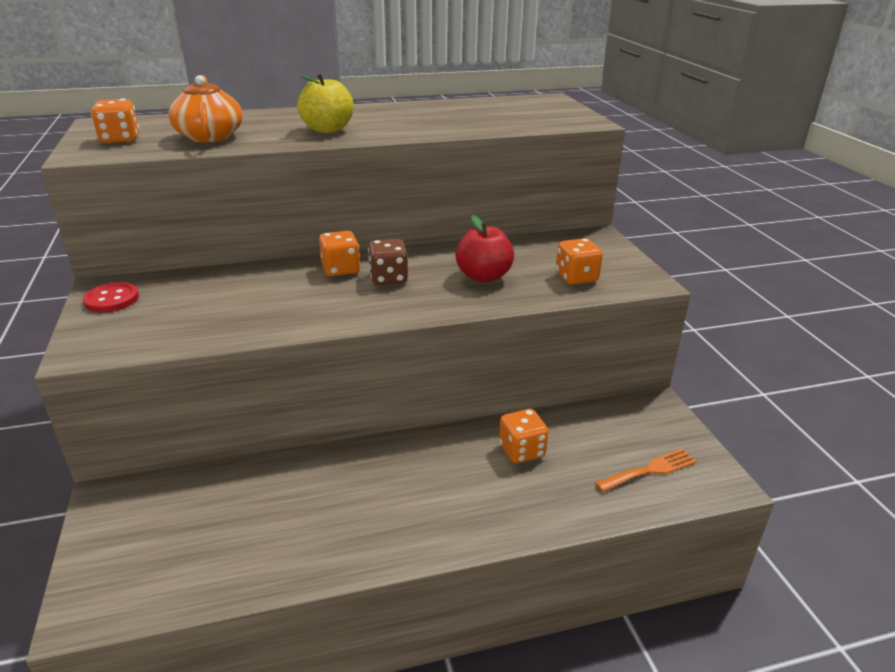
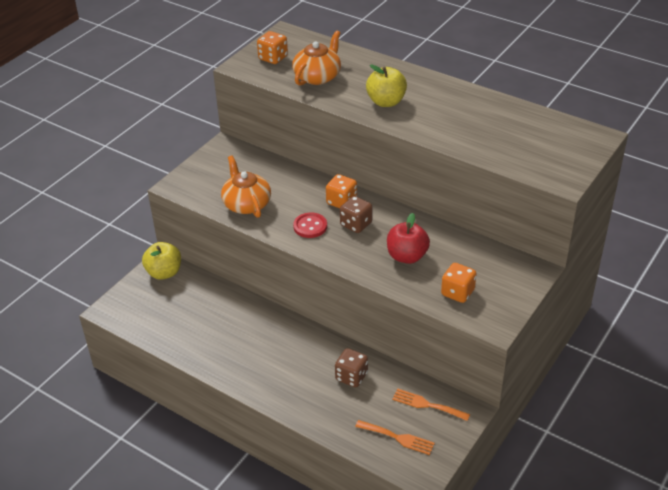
camera: 50 degrees right, 10 degrees up
red button [83,282,139,312] -> red button moved to [293,213,327,238]
orange dice [499,409,548,463] -> brown dice [335,348,368,387]
none -> yellow apple [142,242,181,280]
none -> orange teapot [221,156,271,218]
none -> orange fork [392,389,470,421]

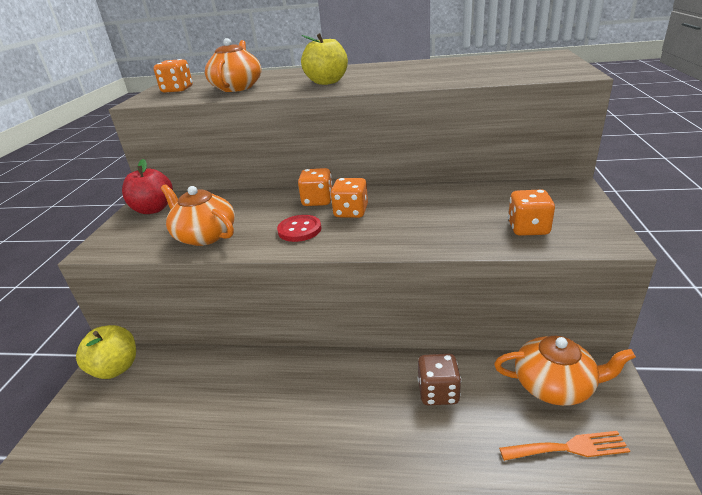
camera: 25 degrees left, 10 degrees down
brown dice [340,196,372,233] -> orange dice [330,178,368,218]
red apple [387,213,430,264] -> red apple moved to [122,159,173,214]
orange fork [392,389,470,421] -> orange teapot [494,336,636,406]

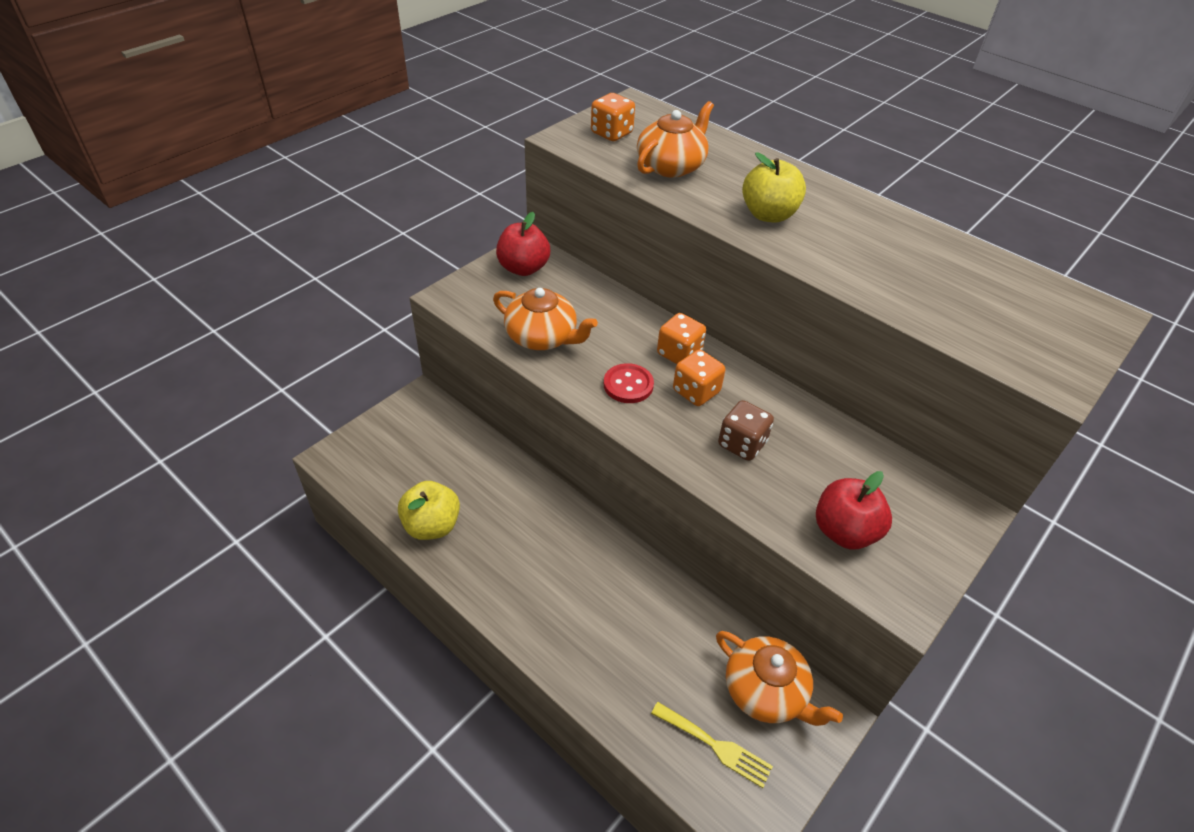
camera: 30 degrees right, 15 degrees up
yellow apple [76,325,136,379] -> yellow apple moved to [398,481,460,540]
orange teapot [161,184,235,246] -> orange teapot turned 135 degrees clockwise [493,288,598,350]
brown dice [418,354,461,405] -> brown dice moved to [718,400,774,461]
orange fork [499,431,630,461] -> yellow fork [651,702,773,788]
orange dice [508,189,555,236] -> red apple [816,471,892,549]

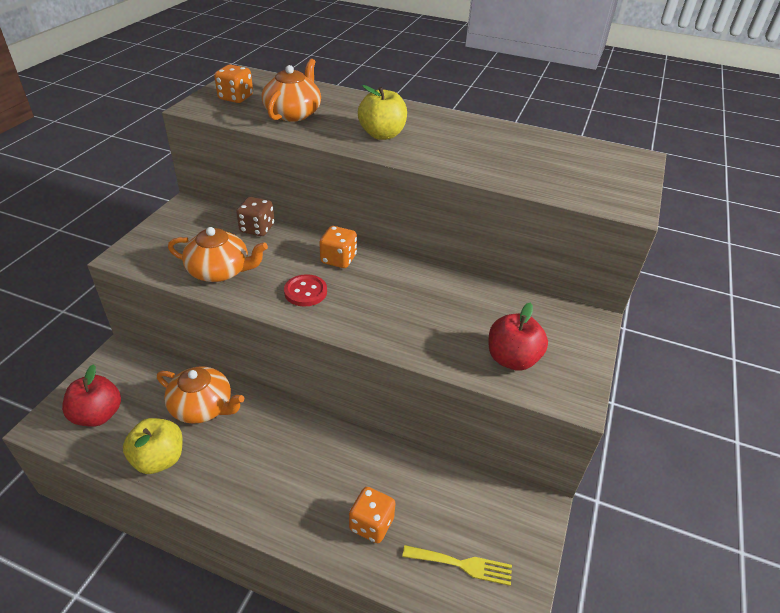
camera: 20 degrees left, 5 degrees down
red apple [496,212,550,276] -> red apple moved to [62,364,121,427]
orange dice [673,350,725,406] -> orange dice moved to [349,487,395,543]
orange teapot [716,631,843,726] -> orange teapot moved to [157,366,244,424]
brown dice [718,400,774,461] -> brown dice moved to [236,197,275,236]

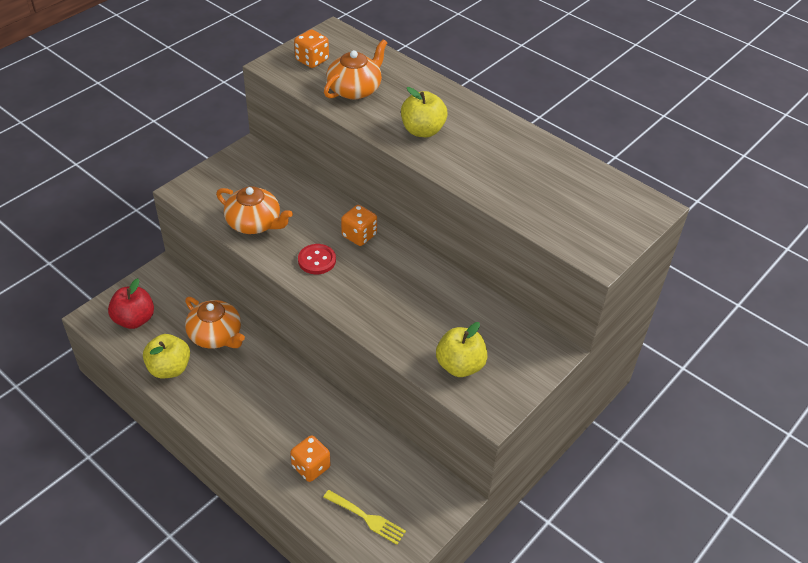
camera: 20 degrees right, 5 degrees up
brown dice [236,197,275,236] -> none
red apple [489,302,548,371] -> yellow apple [436,322,488,377]

